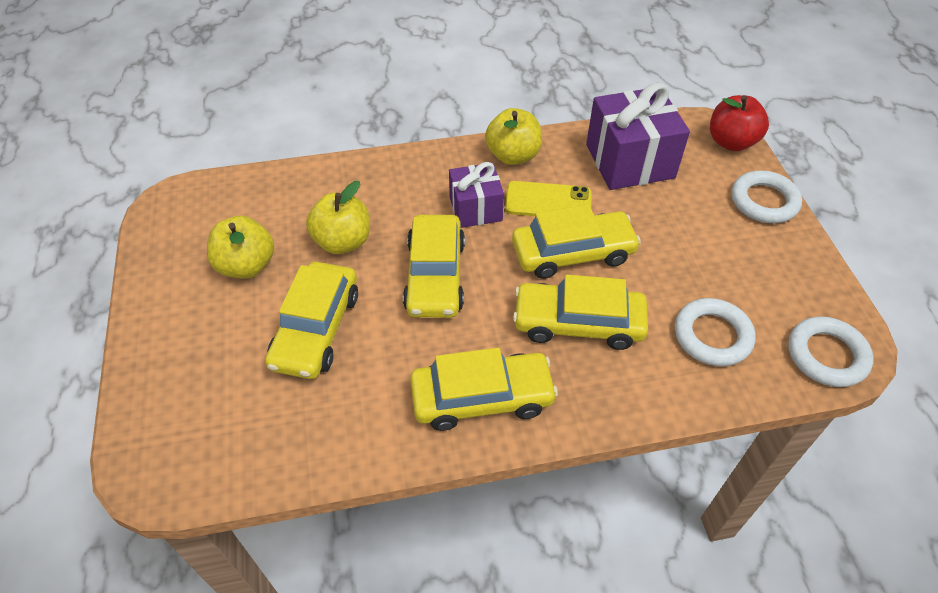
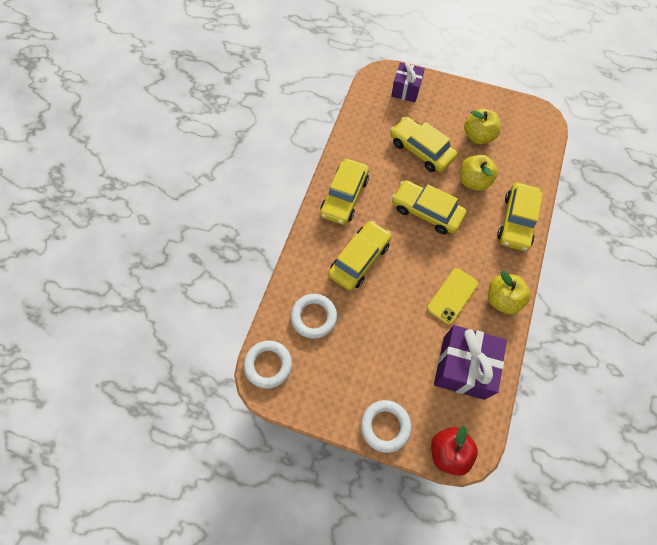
camera: 120 degrees right, 15 degrees up
purple gift [449,162,504,228] -> purple gift moved to [391,61,425,102]
yellow car [512,205,641,279] -> yellow car moved to [497,183,543,251]

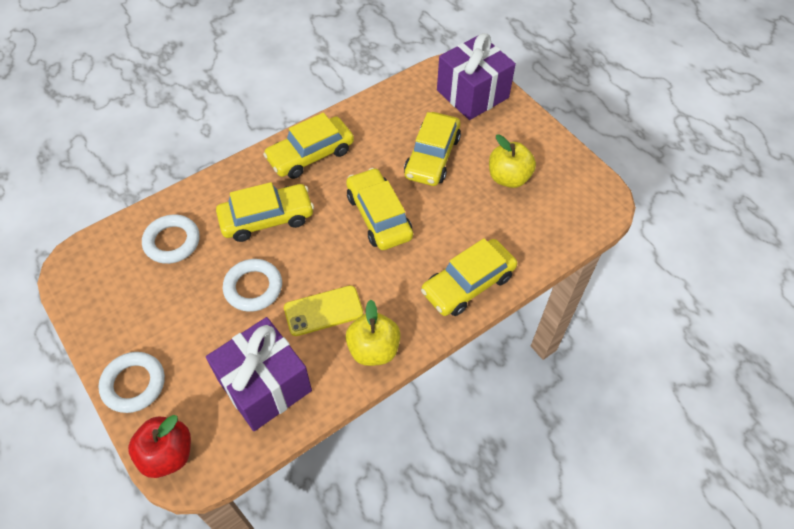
camera: 35 degrees right, 10 degrees down
white ring [244,341,292,389] -> white ring moved to [223,259,282,312]
yellow car [390,117,457,172] -> yellow car turned 150 degrees counterclockwise [404,112,461,186]
purple gift [391,61,425,102] -> purple gift [437,33,516,120], size x1.64
yellow apple [460,155,498,191] -> none

